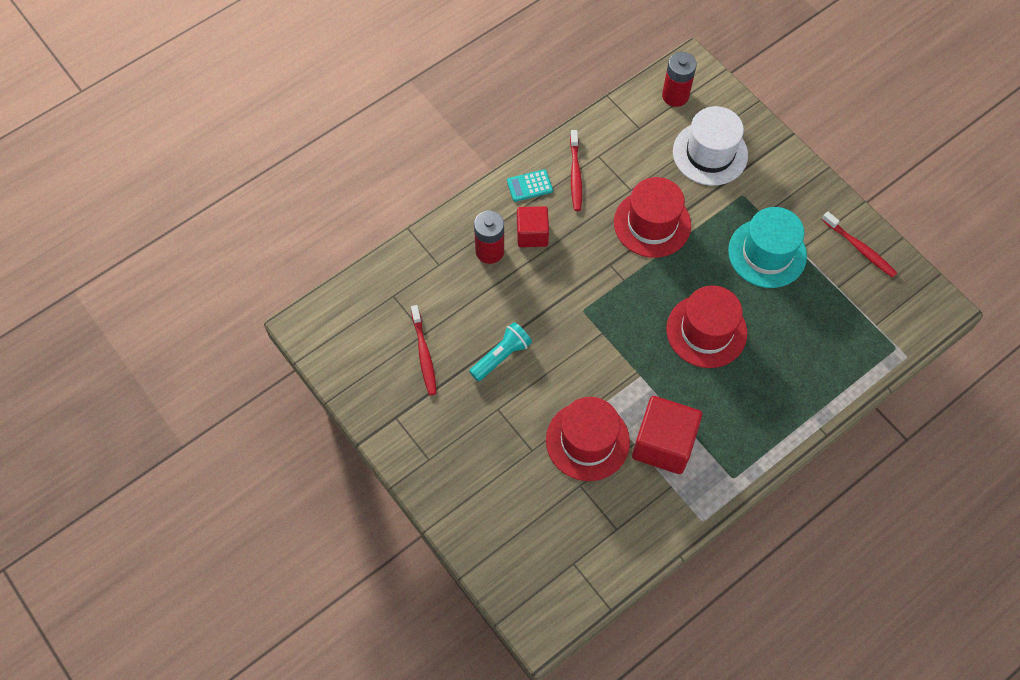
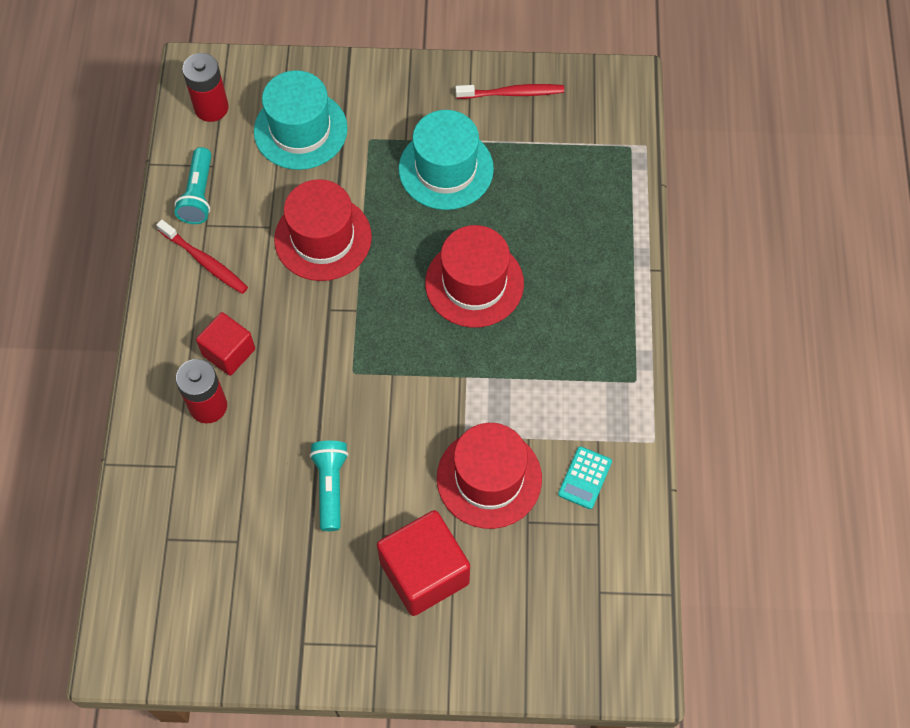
camera: 50 degrees left, 0 degrees up
red toothbrush [411,305,437,395] -> none
turquoise calculator [507,169,553,202] -> turquoise calculator moved to [558,446,612,509]
red cube [632,396,702,474] -> red cube moved to [377,510,470,616]
white hat [673,106,748,186] -> turquoise hat [254,70,348,170]
none -> turquoise flashlight [174,147,212,224]

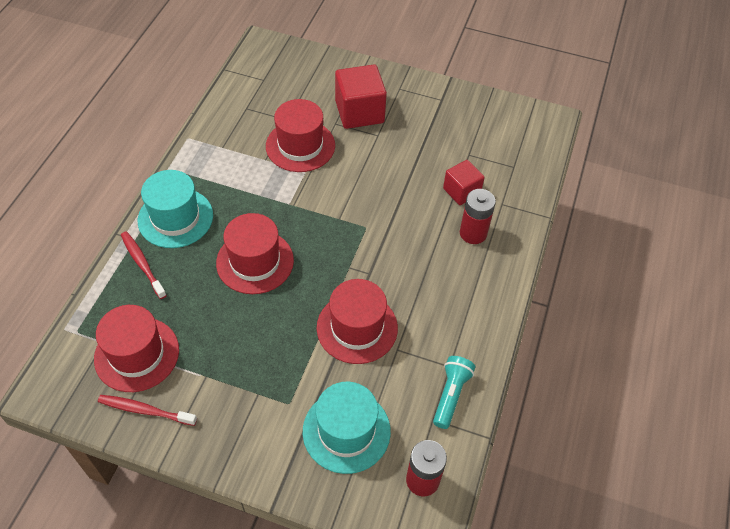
camera: 165 degrees left, 10 degrees down
red toothbrush [156,220,248,294] -> red toothbrush moved to [121,231,167,299]
red cube [196,312,255,376] -> red cube moved to [443,160,485,205]
turquoise flashlight [310,441,348,531] -> none
turquoise hat [399,110,494,210] -> turquoise hat moved to [138,170,213,248]
turquoise calculator [558,446,612,509] -> none
none -> red hat [94,305,179,392]

